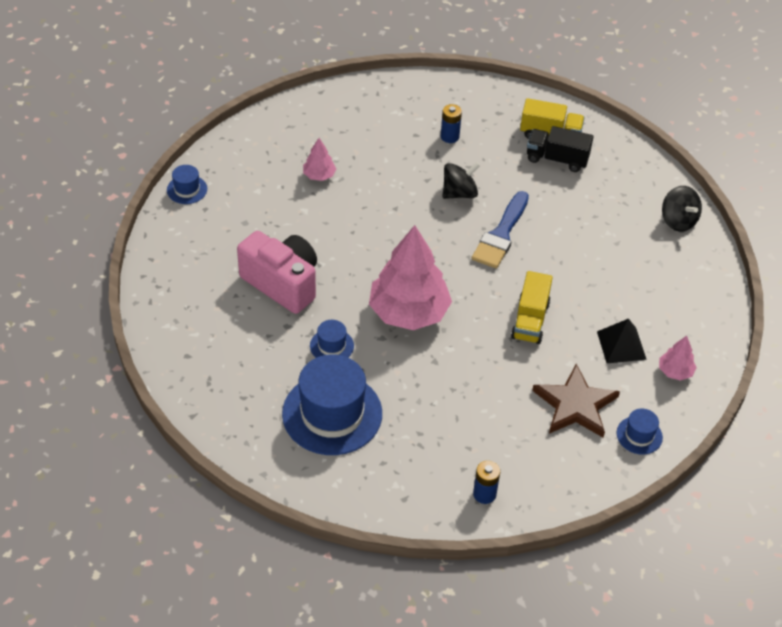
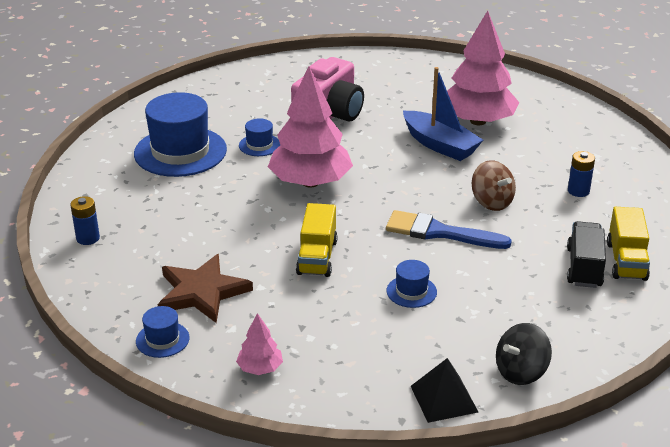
camera: 85 degrees right, 15 degrees down
blue hat [167,165,207,204] -> blue hat moved to [387,260,437,308]
pink tree [303,138,336,181] -> pink tree [447,11,519,125], size x2.26
black spinning top [442,162,480,199] -> brown spinning top [472,160,516,211]
yellow truck [511,271,553,344] -> yellow truck turned 90 degrees counterclockwise [296,203,338,277]
black pyramid [597,319,647,363] -> black pyramid moved to [411,358,478,423]
none -> blue boat [403,67,483,161]

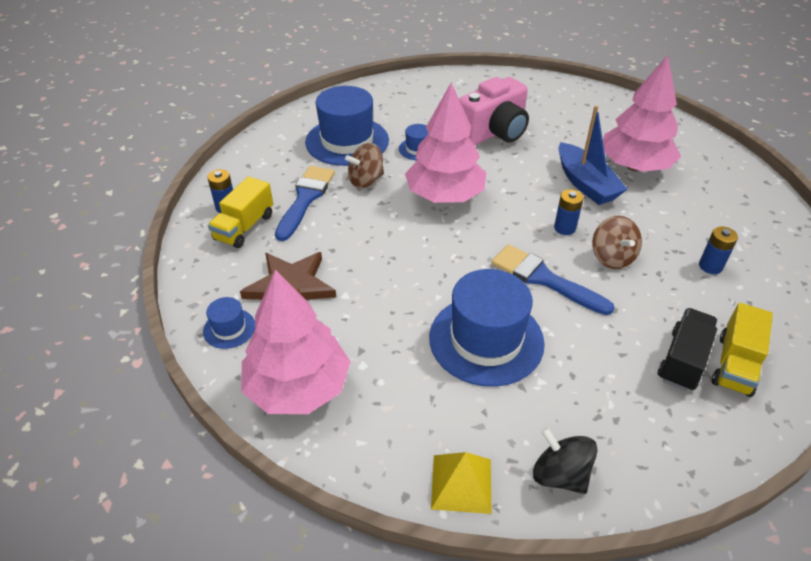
camera: 20 degrees right, 10 degrees up
pink tree [236,313,283,375] -> pink tree [242,270,350,414], size x2.26
yellow truck [296,203,338,277] -> yellow truck moved to [208,176,273,248]
blue hat [387,260,437,308] -> blue hat [429,269,545,387], size x2.18
black pyramid [411,358,478,423] -> yellow pyramid [431,452,491,514]
black spinning top [496,323,552,385] -> black spinning top turned 60 degrees clockwise [533,427,598,494]
none -> blue brush [275,166,335,241]
none -> brown spinning top [345,143,384,188]
none -> blue battery [554,189,584,235]

